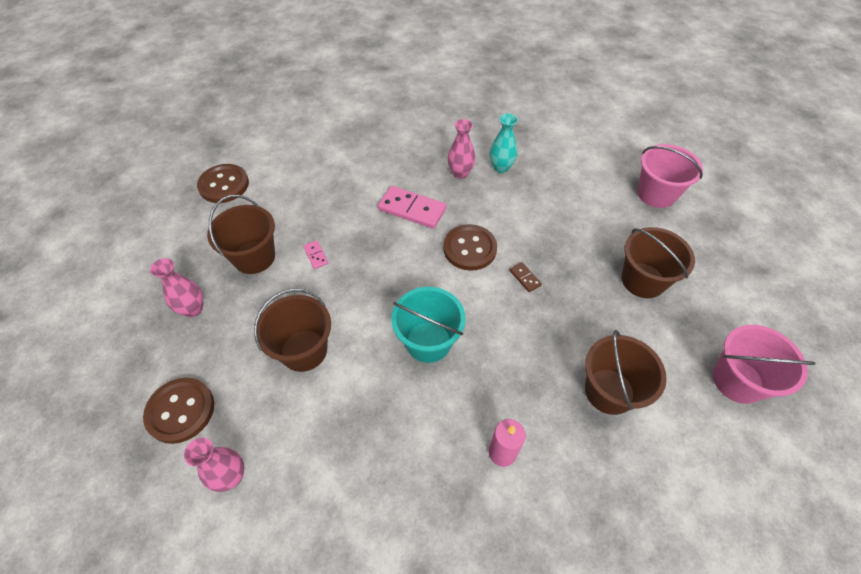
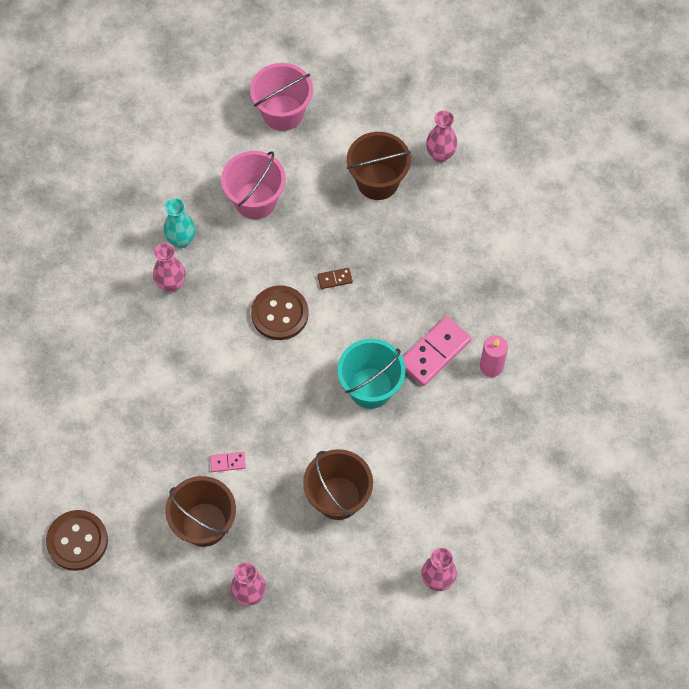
camera: 70 degrees left, 10 degrees up
brown button [143,378,214,444] -> none
pink domino [378,186,446,229] -> pink domino moved to [403,316,472,386]
brown bucket [585,330,667,415] -> none
pink bucket [713,325,816,404] -> pink bucket moved to [221,151,286,219]
none -> pink vase [426,110,457,162]

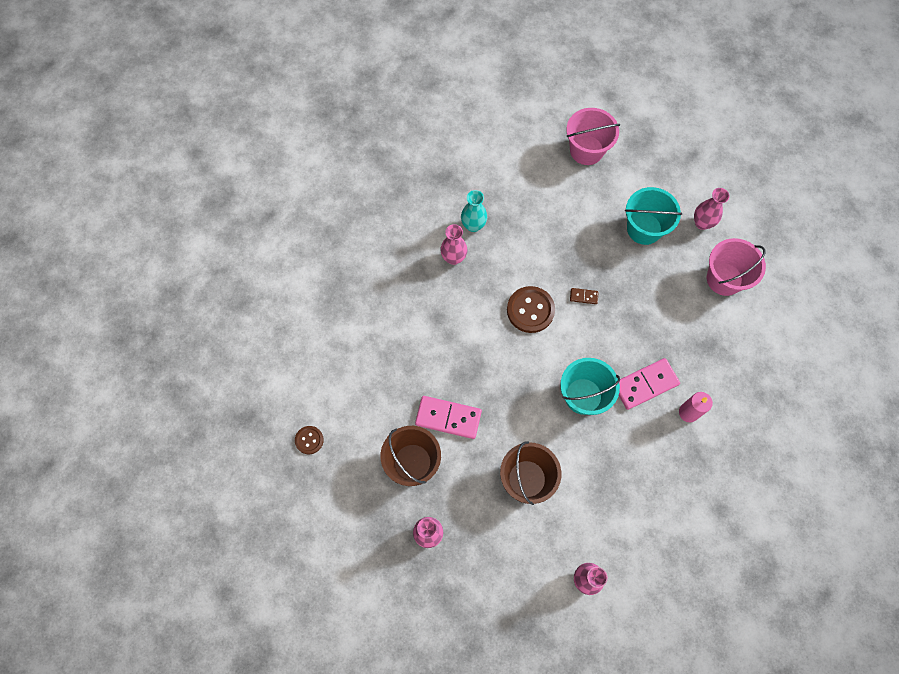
camera: 20 degrees right, 5 degrees up
brown button [46,510,108,571] -> brown button [295,426,324,454], size x0.56
pink domino [210,452,246,472] -> pink domino [415,396,482,439], size x2.12
pink bucket [221,151,286,219] -> pink bucket moved to [707,238,766,296]
brown bucket [347,132,411,200] -> turquoise bucket [625,187,683,245]

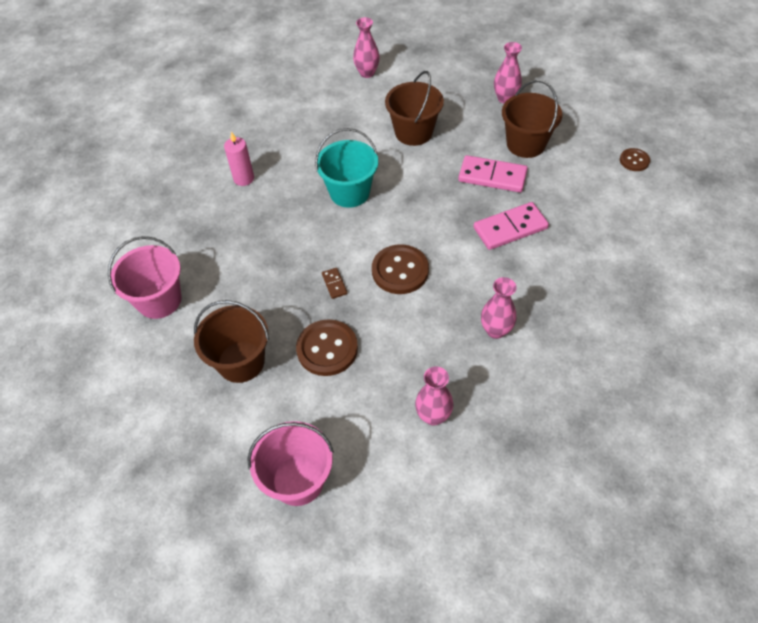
camera: 175 degrees left, 15 degrees down
turquoise vase [461,190,487,232] -> none
brown domino [570,288,599,304] -> brown domino turned 60 degrees clockwise [322,268,347,299]
pink domino [619,358,680,410] -> pink domino moved to [473,202,549,250]
turquoise bucket [625,187,683,245] -> brown bucket [194,300,269,383]
pink vase [694,188,730,230] -> pink vase moved to [415,366,453,426]
none -> brown button [296,319,358,376]

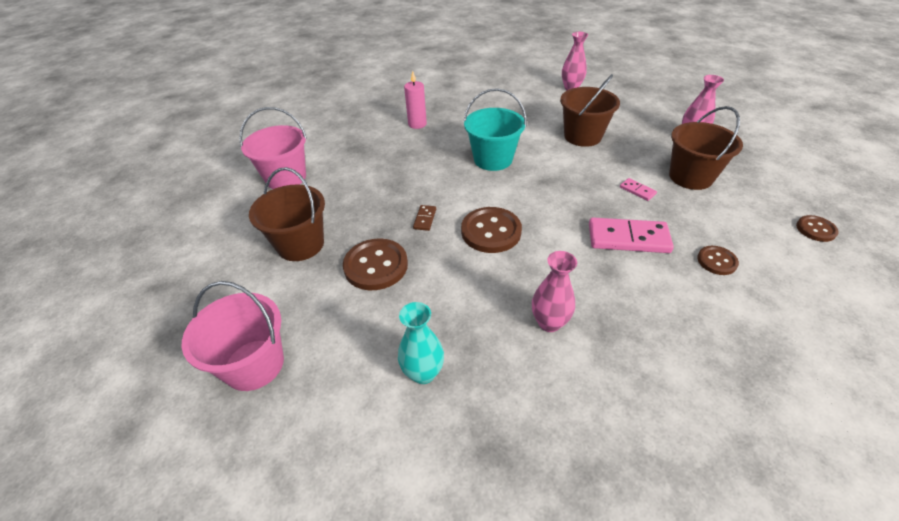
camera: 30 degrees right, 10 degrees down
pink vase [415,366,453,426] -> turquoise vase [398,302,444,384]
pink domino [458,155,528,192] -> pink domino [620,178,657,201], size x0.47
none -> brown button [697,246,739,275]

